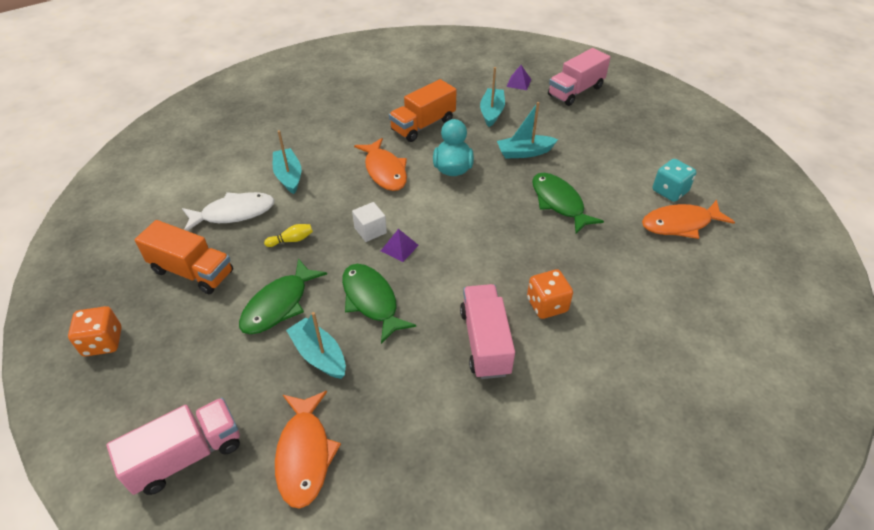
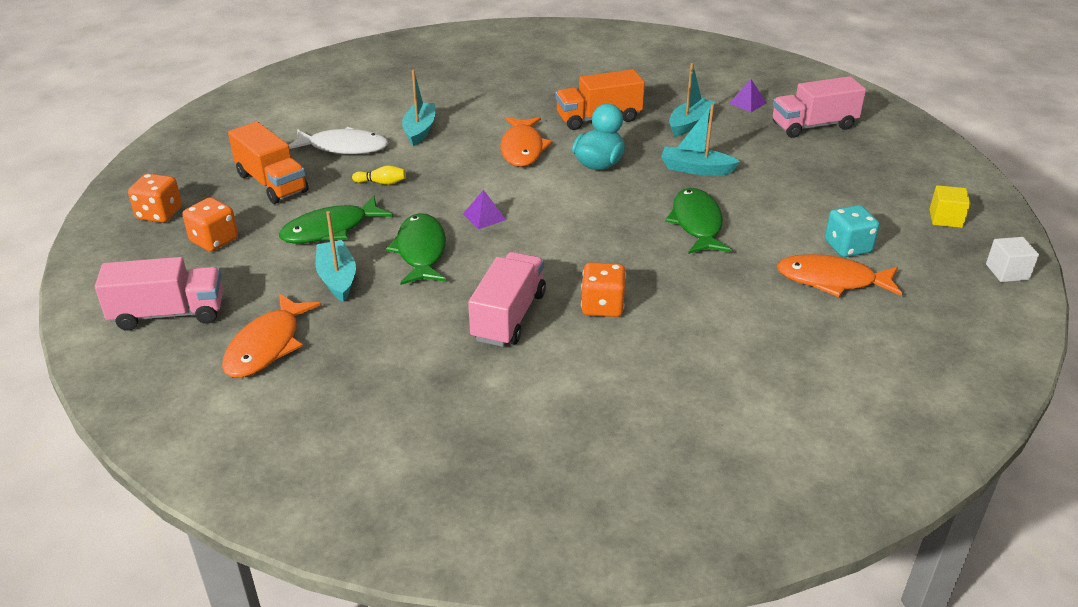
camera: 25 degrees right, 10 degrees down
white cube [352,202,387,242] -> white cube moved to [986,237,1039,282]
none -> orange dice [183,197,238,252]
none -> yellow cube [929,185,970,228]

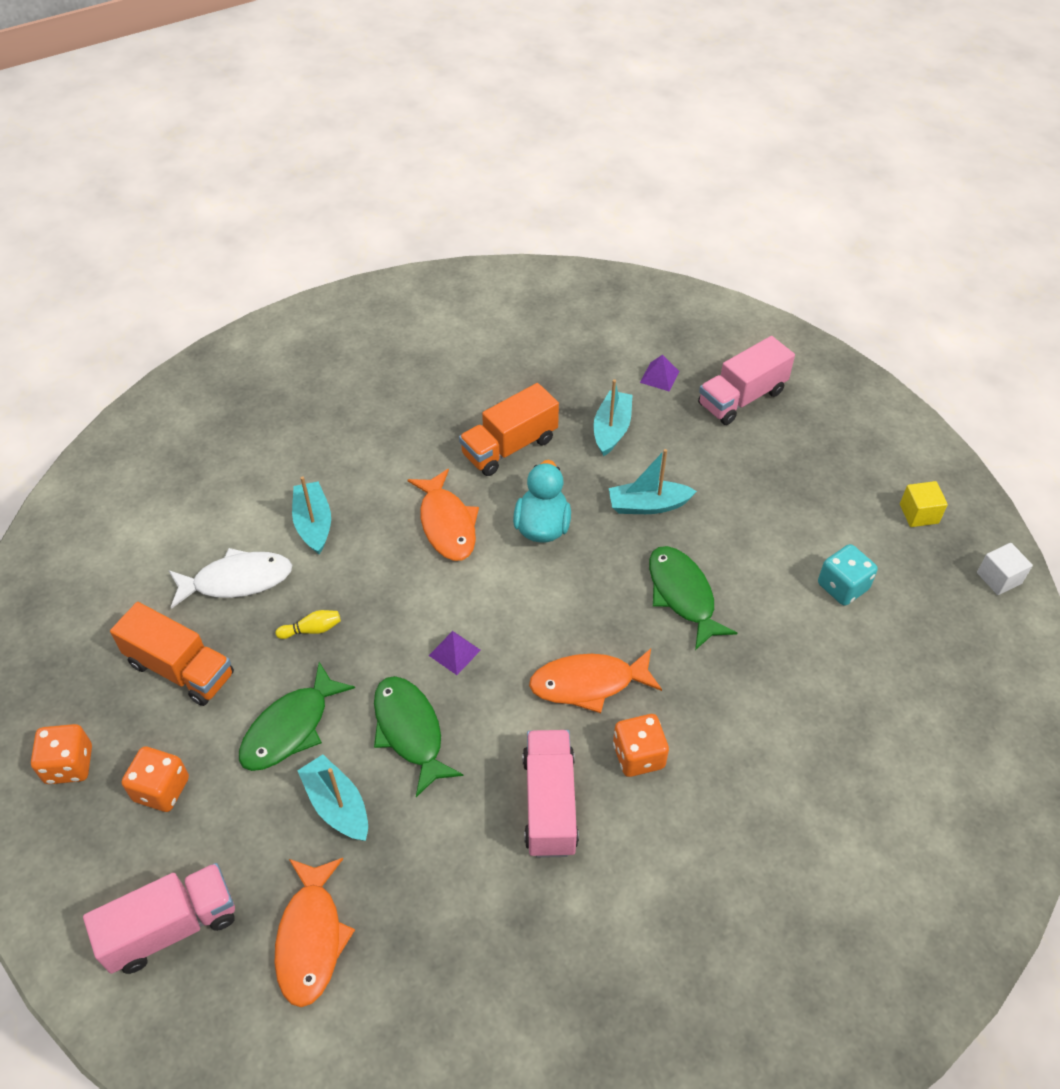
camera: 20 degrees left, 15 degrees up
orange fish [777,254,902,297] -> orange fish moved to [529,649,662,713]

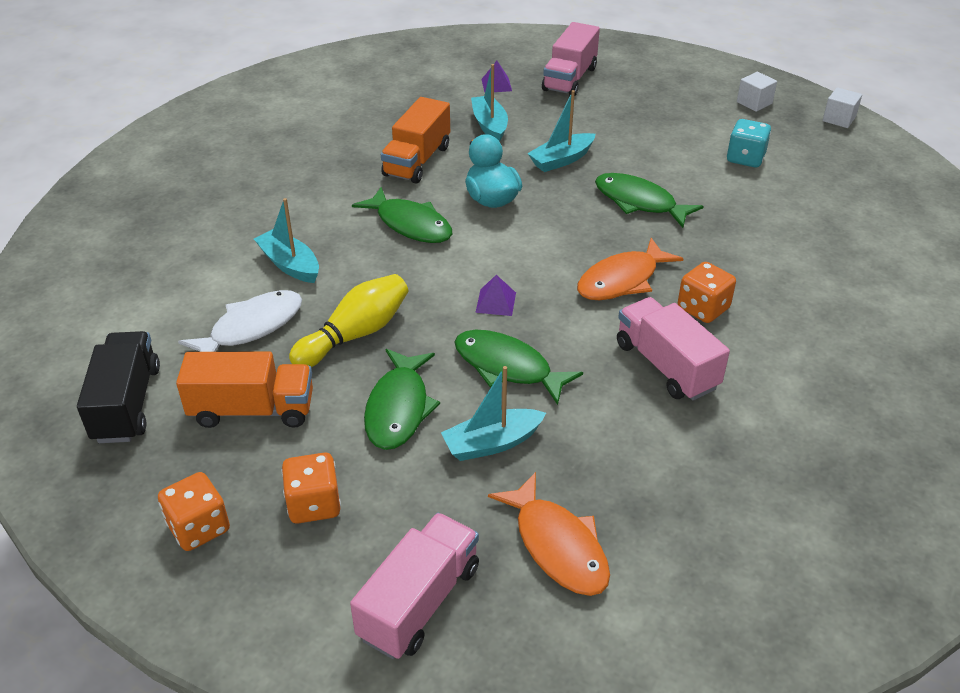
camera: 30 degrees left, 10 degrees down
yellow bowling pin [276,610,341,639] -> yellow bowling pin [289,274,408,367], size x2.10
turquoise boat [297,754,368,841] -> turquoise boat turned 45 degrees counterclockwise [441,366,546,461]
orange fish [408,469,479,561] -> green fish [352,187,452,243]
yellow cube [900,481,948,527] -> white cube [737,72,777,112]
none -> black truck [77,331,160,443]

